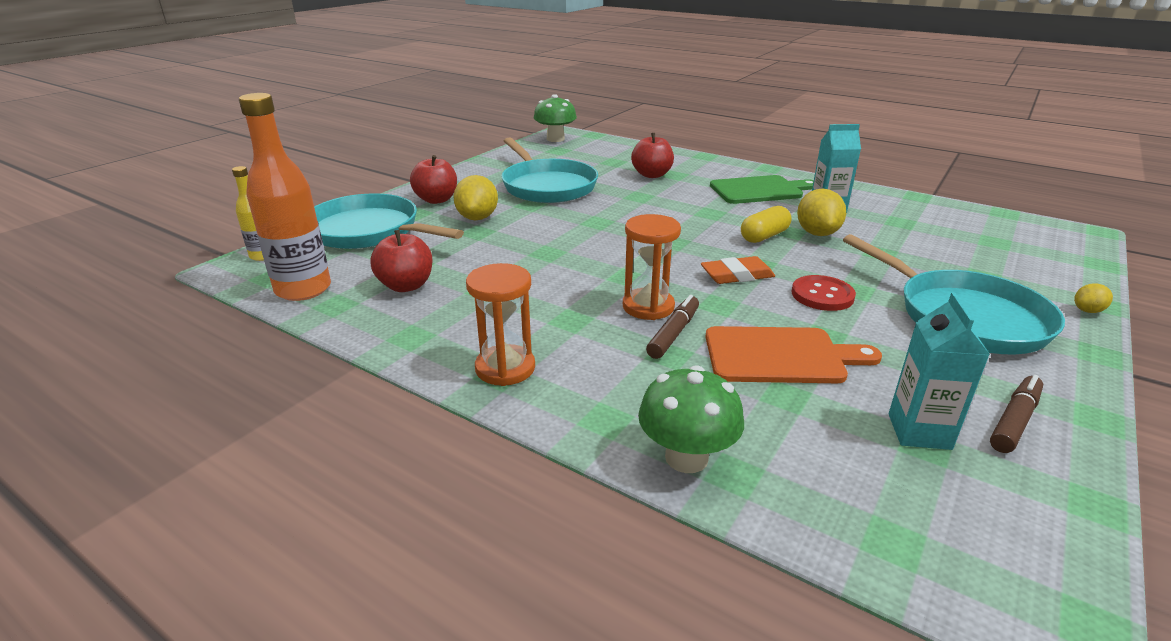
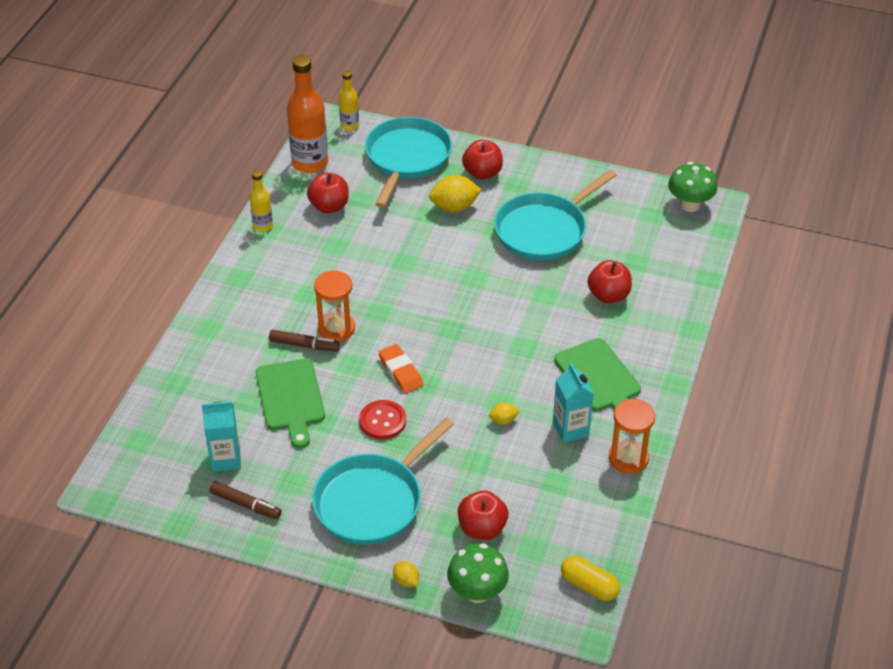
camera: 75 degrees right, 15 degrees up
orange hourglass [466,263,535,386] -> orange hourglass moved to [609,399,655,474]
green mushroom [638,365,744,473] -> green mushroom moved to [447,543,509,603]
orange cutting board [705,326,882,383] -> green cutting board [256,358,325,448]
yellow capsule [741,206,792,243] -> yellow capsule moved to [561,556,620,601]
yellow lemon [797,189,846,236] -> yellow lemon [489,403,519,425], size x0.52
none -> yellow bottle [250,170,273,232]
none -> red apple [458,491,508,540]

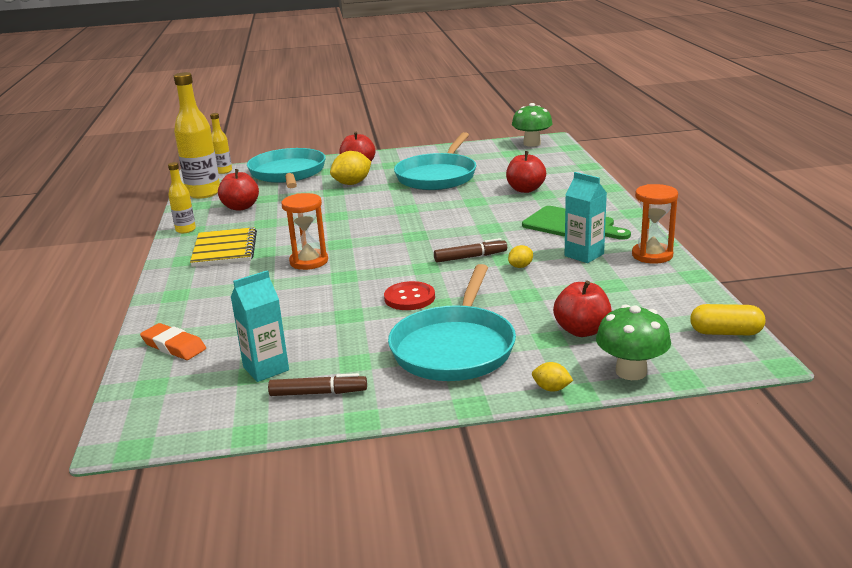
camera: 25 degrees left, 20 degrees down
green cutting board [256,358,325,448] -> none
brown marker [269,329,340,352] -> brown marker moved to [434,238,507,263]
orange bottle [287,55,328,173] -> yellow bottle [174,72,220,199]
orange eraser [379,344,423,393] -> orange eraser moved to [140,323,206,360]
none -> yellow notebook [190,227,257,267]

